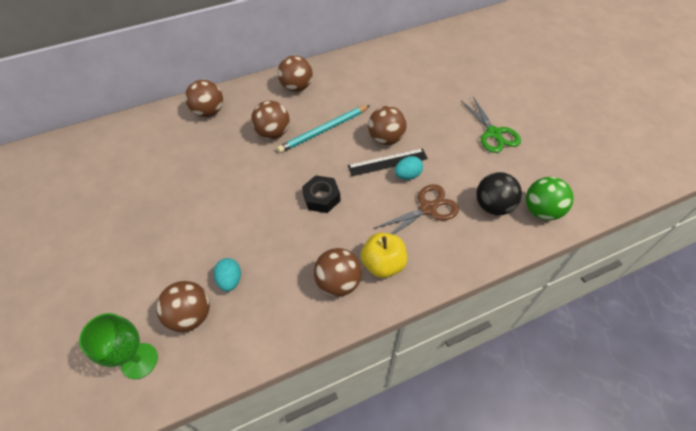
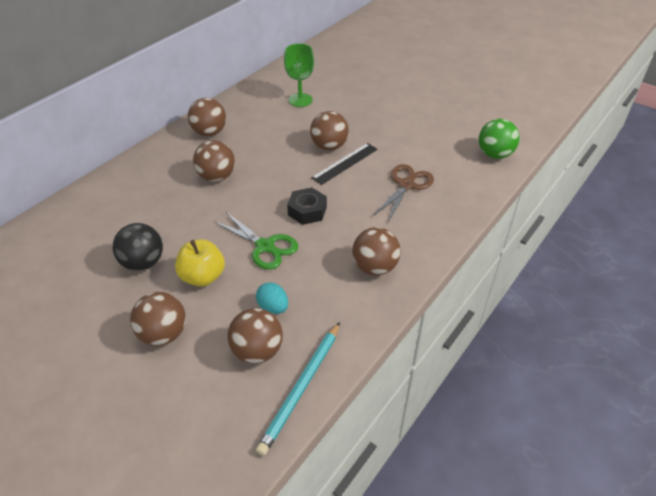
camera: 30 degrees left, 10 degrees down
green goblet [79,313,158,379] -> green goblet moved to [284,43,314,107]
brown ball [185,80,223,117] -> brown ball moved to [130,292,186,346]
turquoise pencil [277,105,370,153] -> turquoise pencil moved to [256,322,340,456]
yellow apple [361,233,407,278] -> yellow apple moved to [175,239,225,287]
turquoise egg [395,156,423,180] -> none
green scissors [461,97,521,153] -> green scissors moved to [213,212,298,270]
black ball [476,172,522,215] -> black ball moved to [113,223,163,271]

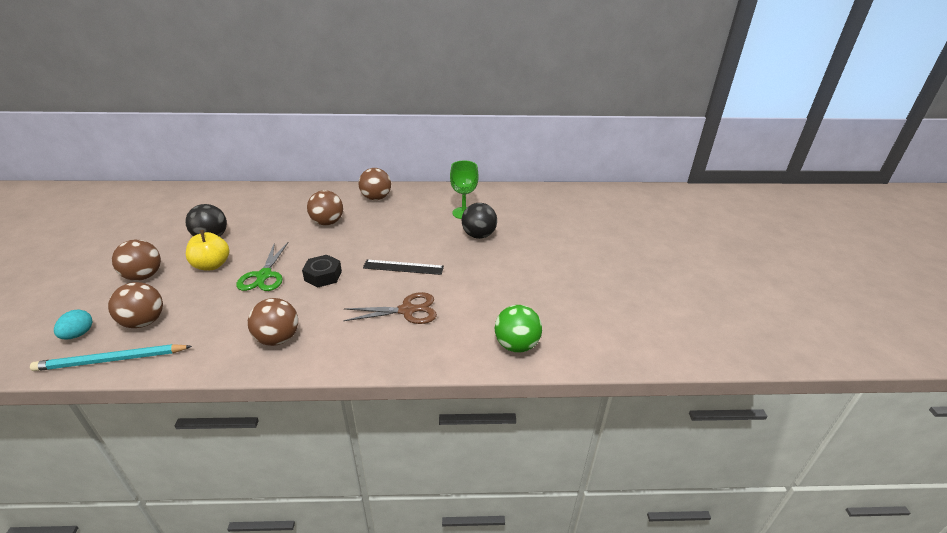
camera: 50 degrees right, 10 degrees down
turquoise egg [256,282,288,314] -> turquoise egg moved to [54,310,92,339]
brown ball [310,111,349,151] -> none
none -> black ball [462,203,497,239]

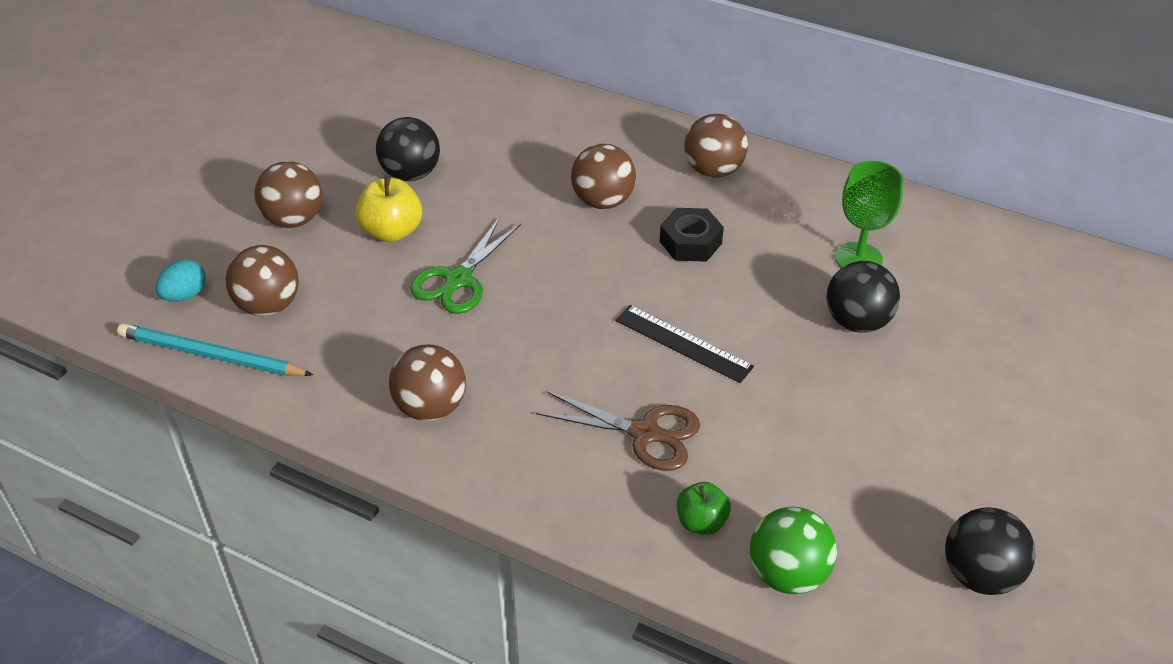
camera: 30 degrees right, 10 degrees up
black nut [302,255,342,288] -> black nut moved to [660,208,724,262]
none -> green apple [677,482,731,535]
none -> black ball [945,507,1036,595]

